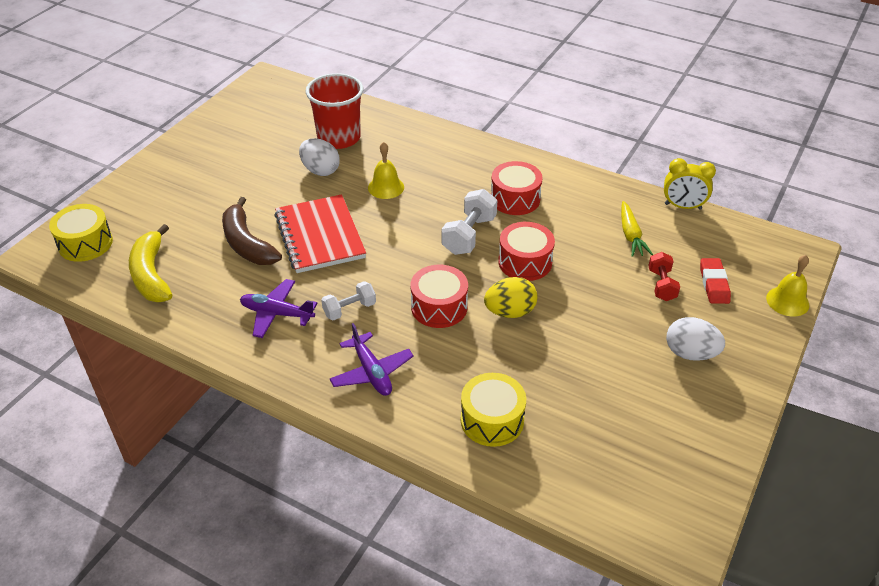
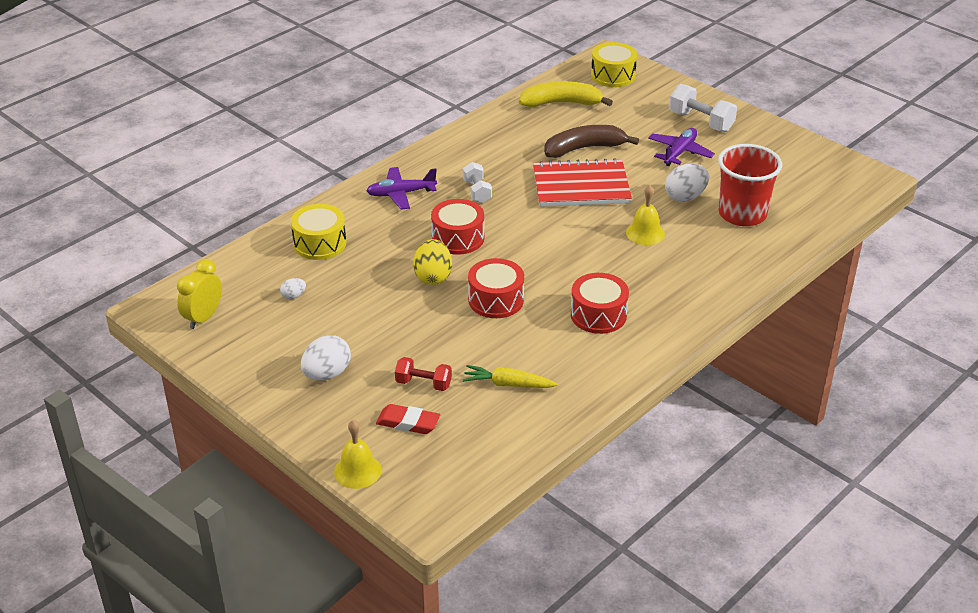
camera: 105 degrees right, 5 degrees down
purple plane [240,279,318,338] -> purple plane moved to [648,128,715,166]
white dumbbell [441,189,498,255] -> white dumbbell moved to [669,84,737,132]
yellow clock [664,158,716,210] -> yellow clock moved to [177,259,222,329]
none -> white egg [280,278,306,299]

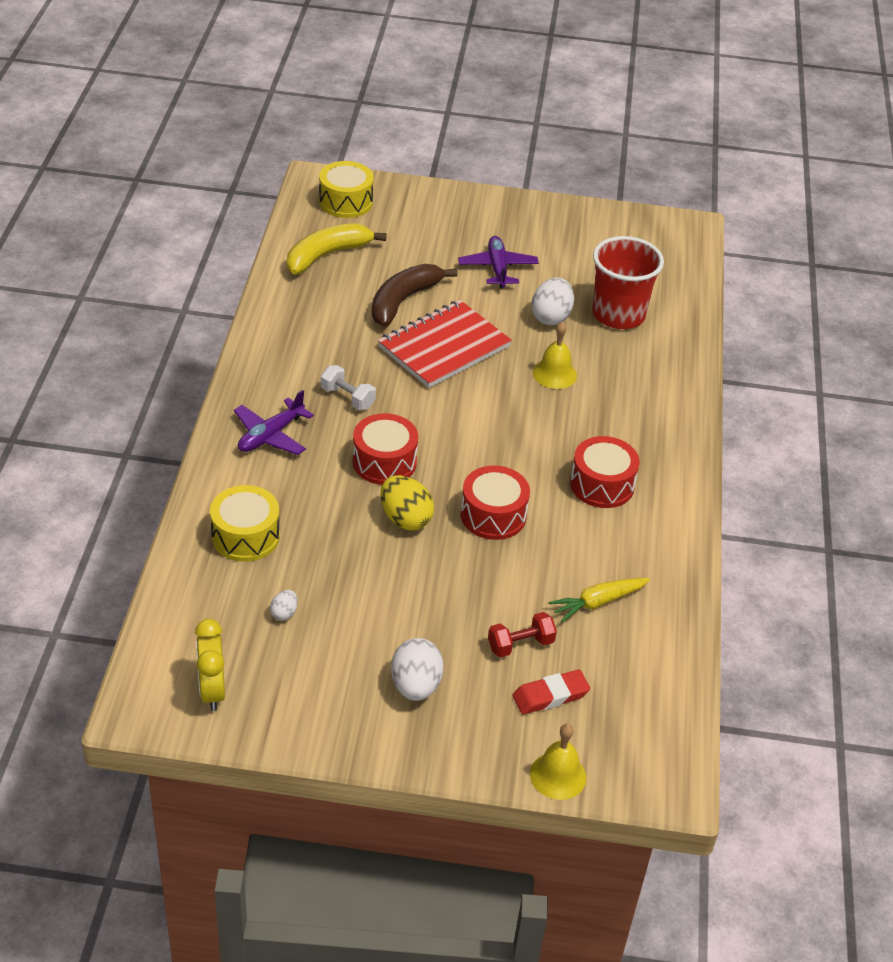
camera: 40 degrees left, 5 degrees up
white dumbbell [669,84,737,132] -> none

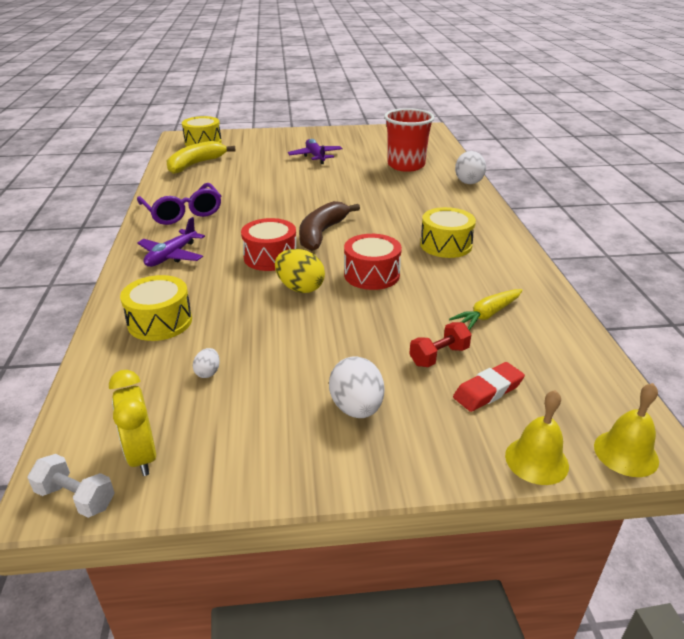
camera: 10 degrees left, 10 degrees down
white dumbbell [321,365,376,410] -> white dumbbell moved to [28,454,115,518]
brown banana [372,264,458,327] -> brown banana moved to [299,201,360,251]
red notebook [378,300,512,388] -> none
white egg [531,277,574,325] -> white egg moved to [455,151,486,184]
yellow bell [533,322,577,389] -> yellow bell moved to [594,383,659,477]
red drum [570,436,640,508] -> yellow drum [420,207,476,258]
none -> purple glasses [137,183,221,225]

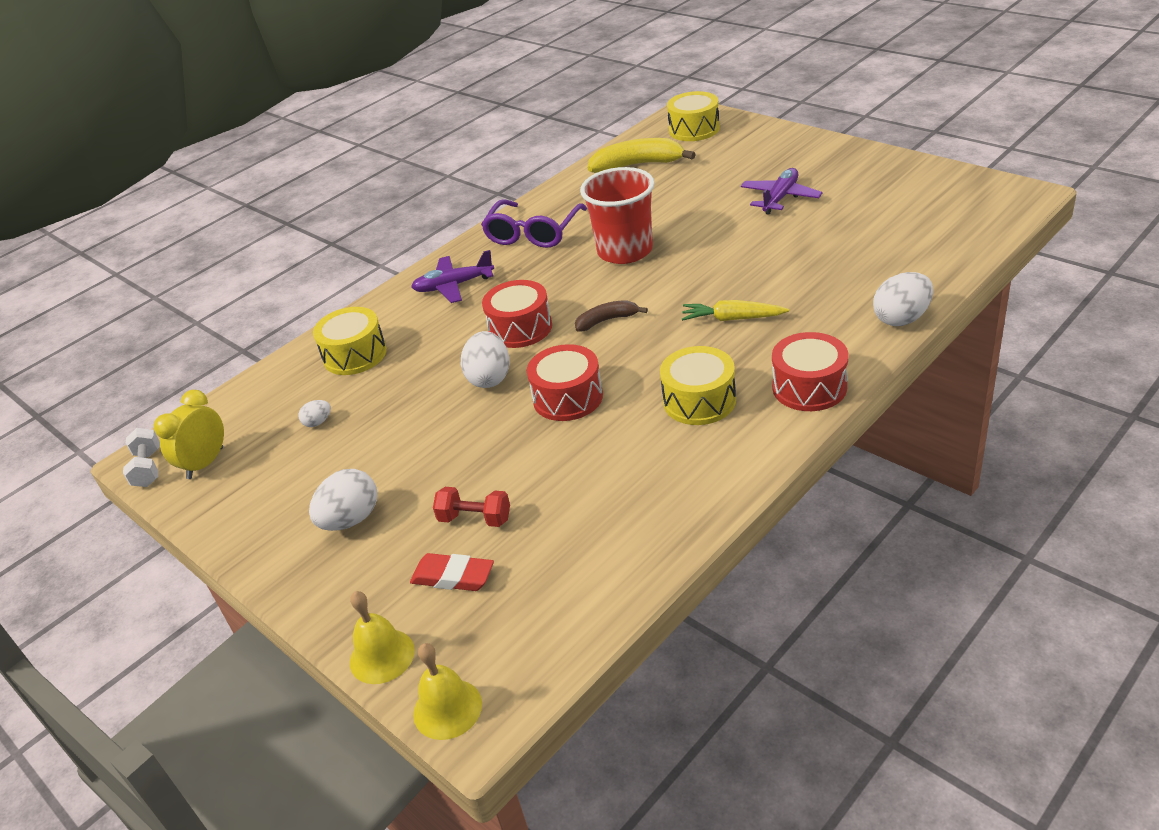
camera: 55 degrees right, 5 degrees up
yellow egg [275,249,325,293] -> white egg [461,331,510,388]
brown banana [299,201,360,251] -> brown banana [575,300,648,332], size x0.57
red cup [384,108,435,172] -> red cup moved to [580,167,655,264]
yellow carrot [449,289,522,330] -> yellow carrot moved to [682,300,789,321]
none -> red drum [772,332,848,411]

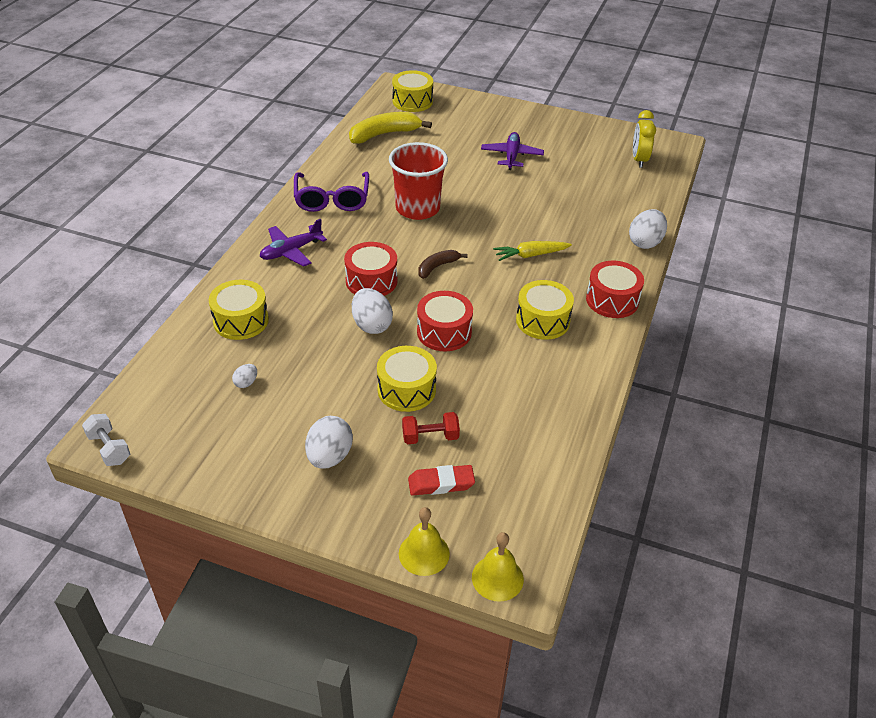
camera: 30 degrees left, 5 degrees up
yellow clock [154,390,224,479] -> yellow clock moved to [633,110,656,168]
none -> yellow drum [377,346,437,412]

